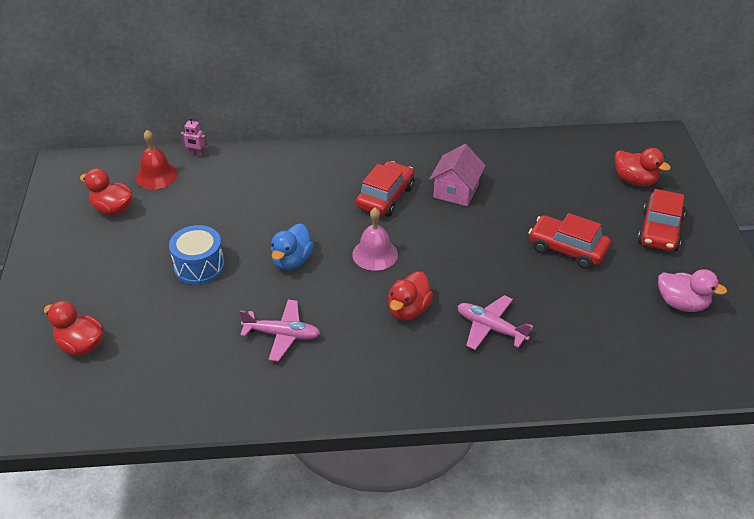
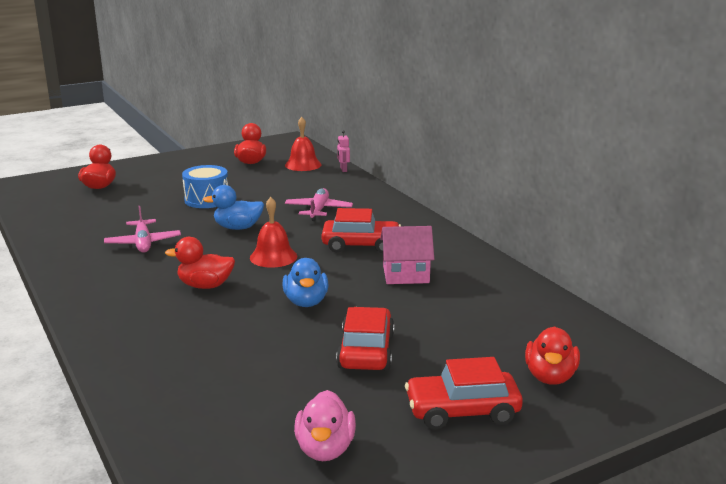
camera: 65 degrees right, 20 degrees down
pink bell [352,208,398,271] -> red bell [250,197,297,268]
pink plane [457,295,533,350] -> pink plane moved to [285,188,353,221]
none -> blue duck [282,258,328,307]

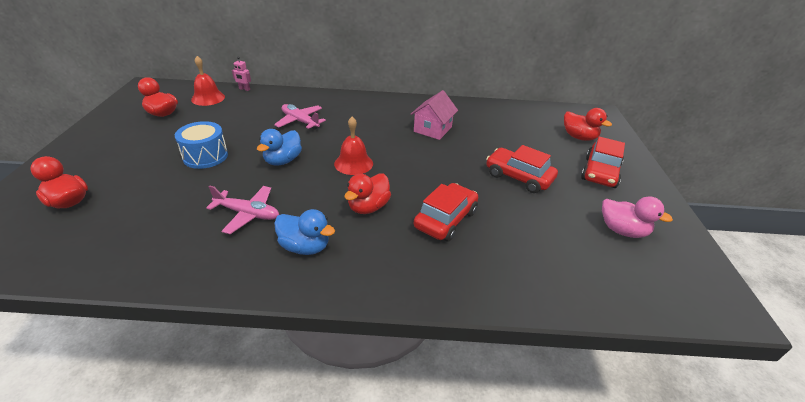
camera: 60 degrees left, 15 degrees up
blue duck [282,258,328,307] -> blue duck moved to [274,209,335,255]
red car [322,208,401,253] -> red car moved to [414,183,478,242]

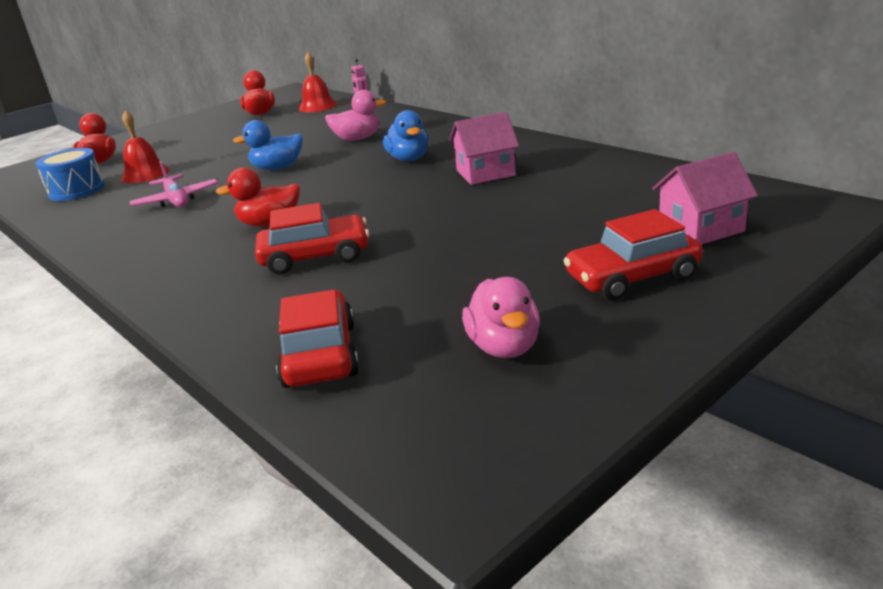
camera: 50 degrees right, 10 degrees down
blue drum [175,121,228,169] -> blue drum moved to [35,148,105,201]
pink plane [274,104,326,130] -> pink duck [325,90,386,141]
blue duck [274,209,335,255] -> blue duck moved to [383,110,428,161]
red bell [334,117,373,175] -> red bell moved to [121,110,170,183]
red car [486,145,558,193] -> red car moved to [276,289,359,388]
red duck [564,108,612,141] -> pink house [652,152,758,245]

